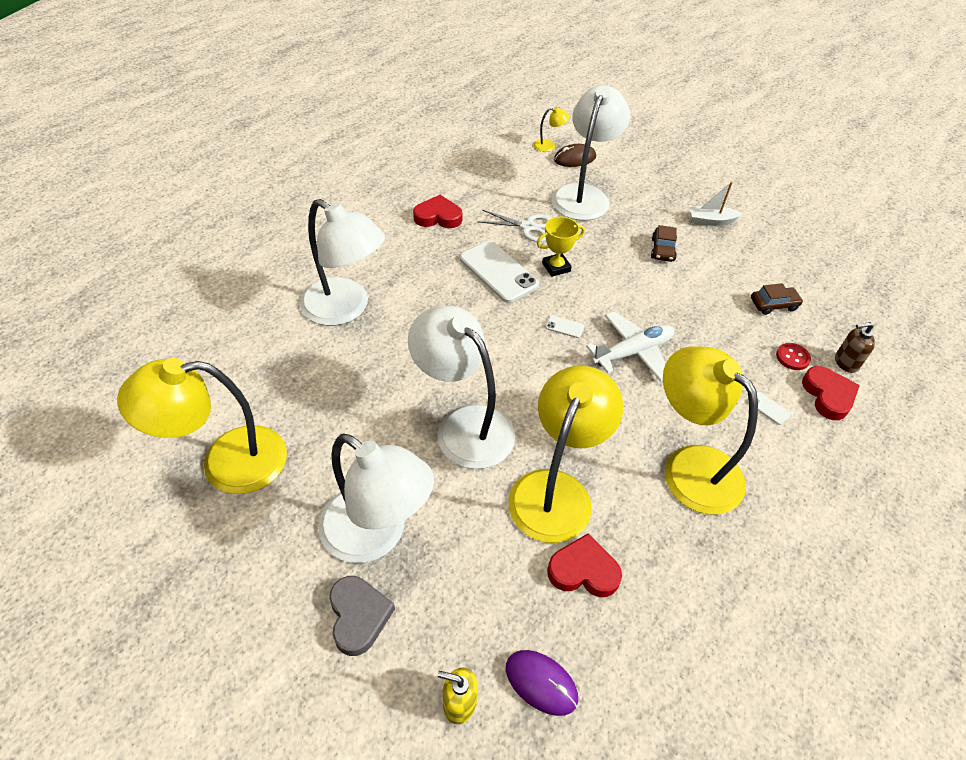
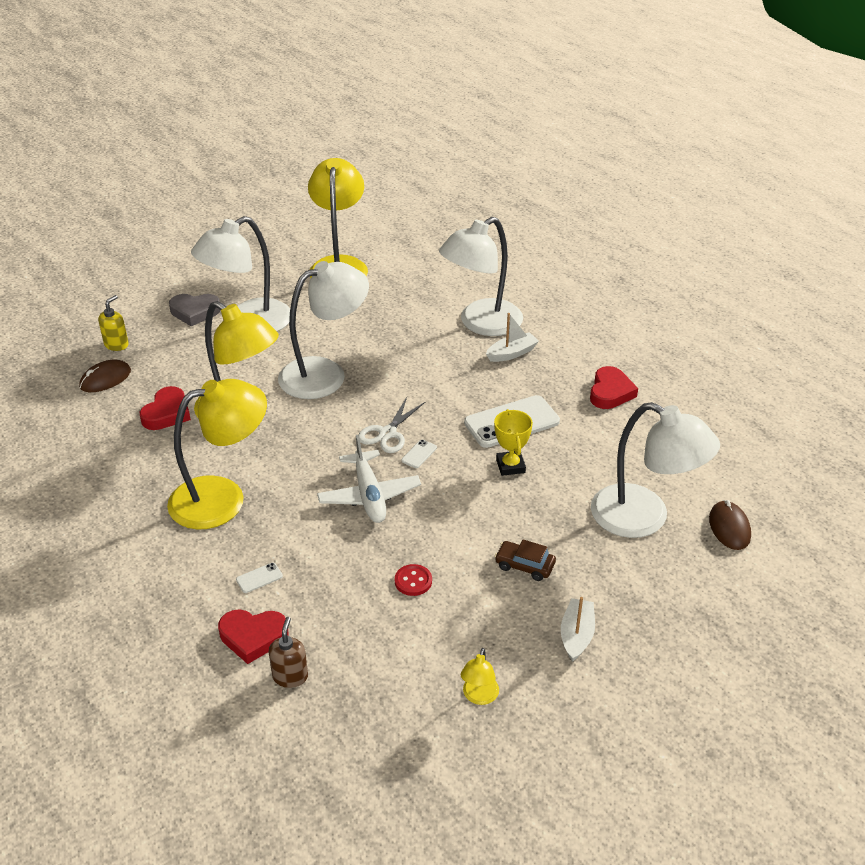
camera: 105 degrees right, 10 degrees down
white scissors [477,210,551,242] -> white scissors moved to [358,397,426,453]
purple mouse [506,650,578,716] -> brown mouse [79,360,131,392]
yellow lamp [533,107,570,152] -> yellow lamp moved to [461,648,499,705]
brown car [751,283,803,315] -> none
red button [776,343,811,370] -> red button moved to [395,564,432,596]
none -> white boat [486,313,539,362]

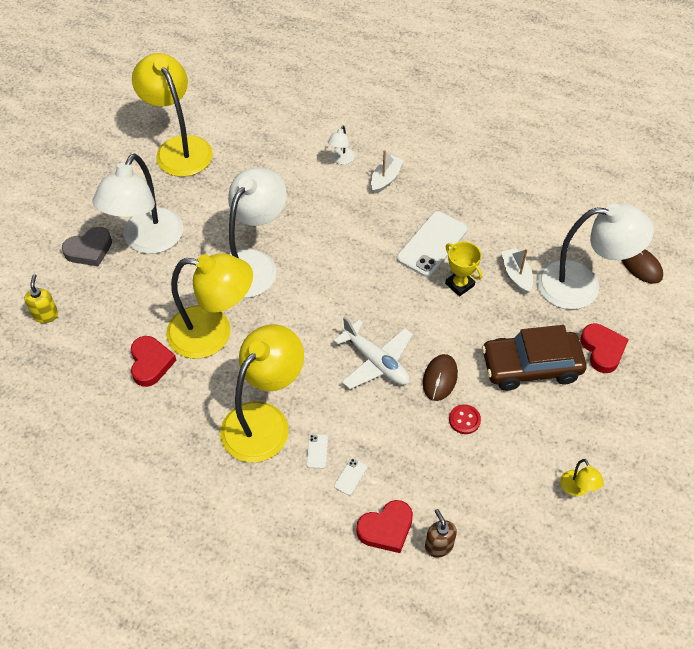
camera: 30 degrees left, 15 degrees up
brown mouse [79,360,131,392] -> brown mouse moved to [423,354,458,401]
white scissors [358,397,426,453] -> none
white phone [401,440,437,468] -> white phone moved to [306,434,328,469]
white lamp [439,217,523,336] -> white lamp [328,125,355,164], size x0.41
brown car [495,539,556,581] -> brown car [482,325,587,391], size x2.07
white boat [561,597,595,662] -> white boat moved to [501,248,533,294]
red heart [590,366,638,409] -> red heart moved to [580,323,629,373]

